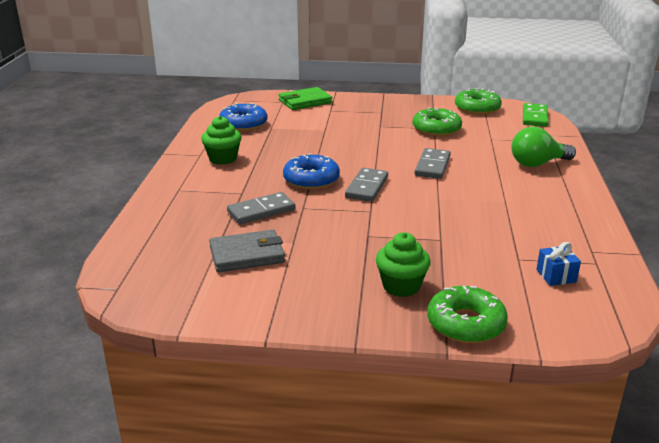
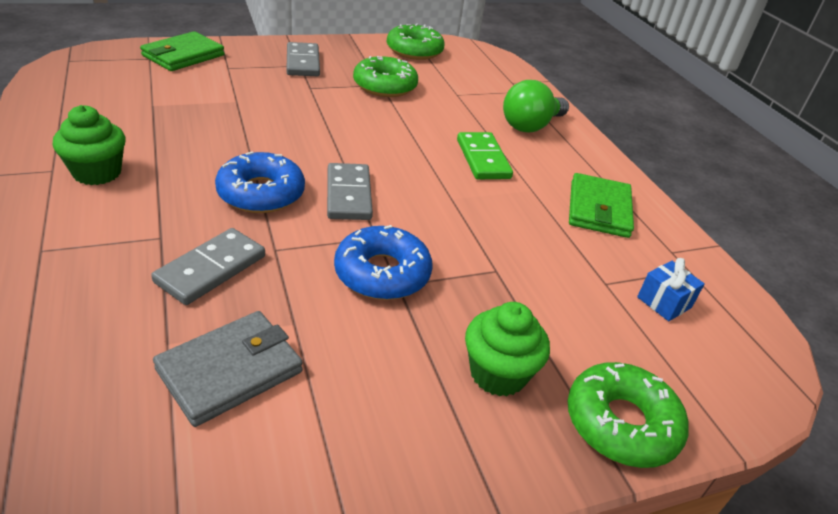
camera: 30 degrees left, 10 degrees up
blue donut [219,103,268,131] -> blue donut moved to [334,225,433,300]
grey domino [414,148,451,179] -> grey domino moved to [286,42,320,76]
green domino [523,103,549,127] -> green domino moved to [457,132,513,179]
none -> green wallet [569,173,634,238]

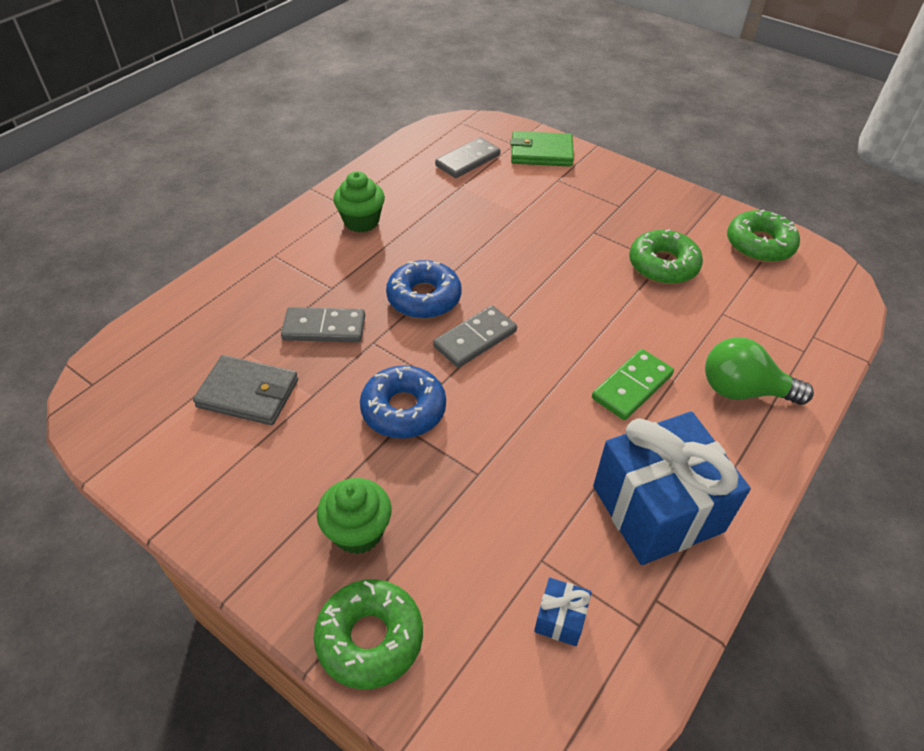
camera: 60 degrees right, 10 degrees up
grey domino [286,42,320,76] -> grey domino moved to [435,137,501,178]
green wallet [569,173,634,238] -> blue gift [593,411,751,565]

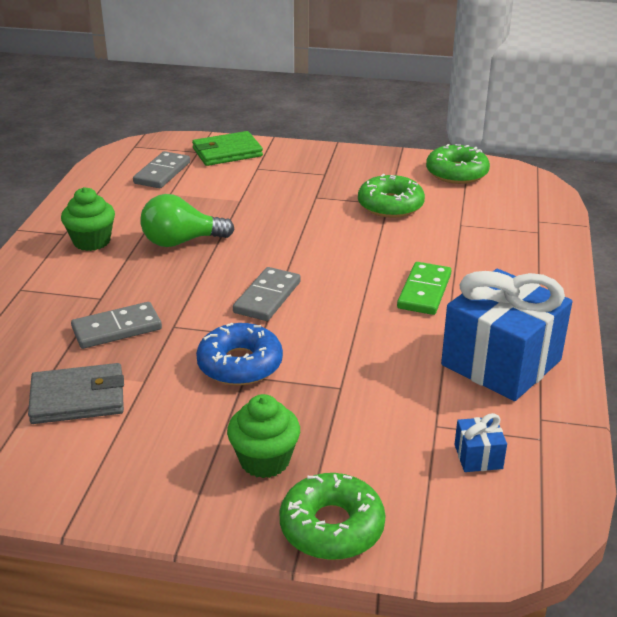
camera: 25 degrees left, 15 degrees down
blue donut [386,260,461,319] -> none
green light bulb [705,337,814,405] -> green light bulb moved to [140,194,235,247]

